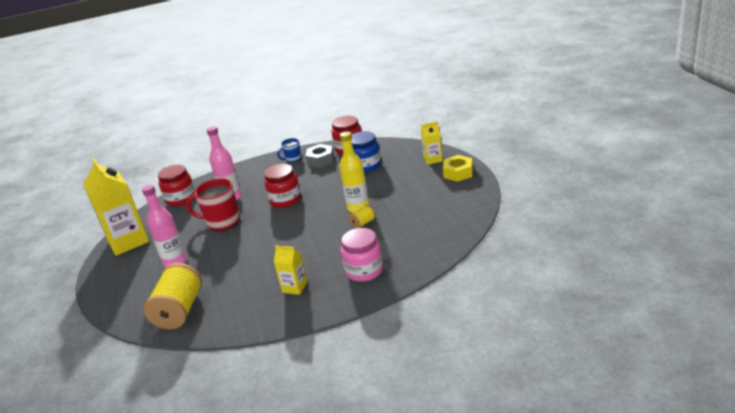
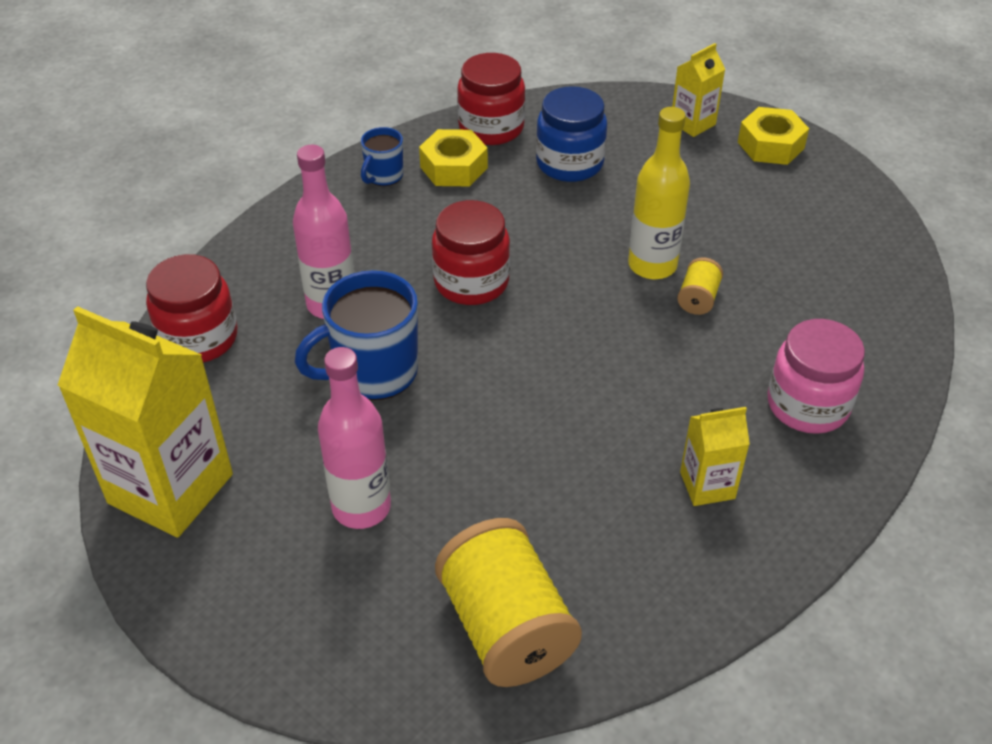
camera: 35 degrees left, 15 degrees up
red mug [186,178,240,231] -> blue mug [295,270,418,400]
grey nut [306,144,334,168] -> yellow nut [419,129,488,186]

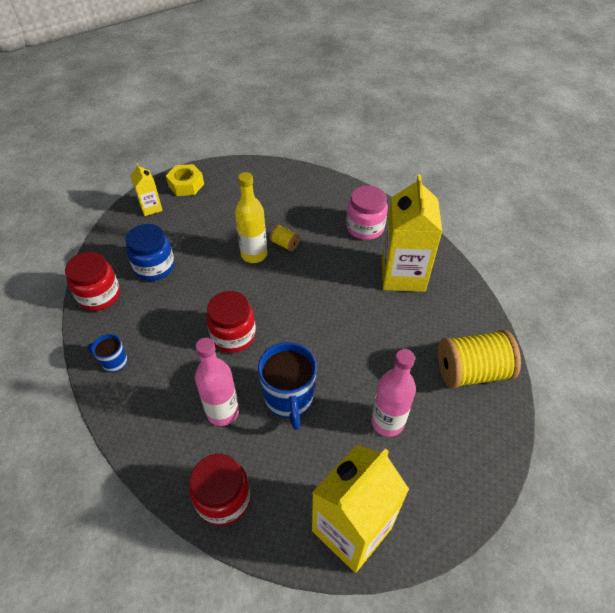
camera: 75 degrees left, 5 degrees up
blue mug [361,127,403,186] -> blue mug turned 150 degrees clockwise [87,334,128,372]
yellow nut [419,129,488,186] -> none
yellow carton [680,407,750,506] -> yellow carton [382,175,442,292], size x2.03

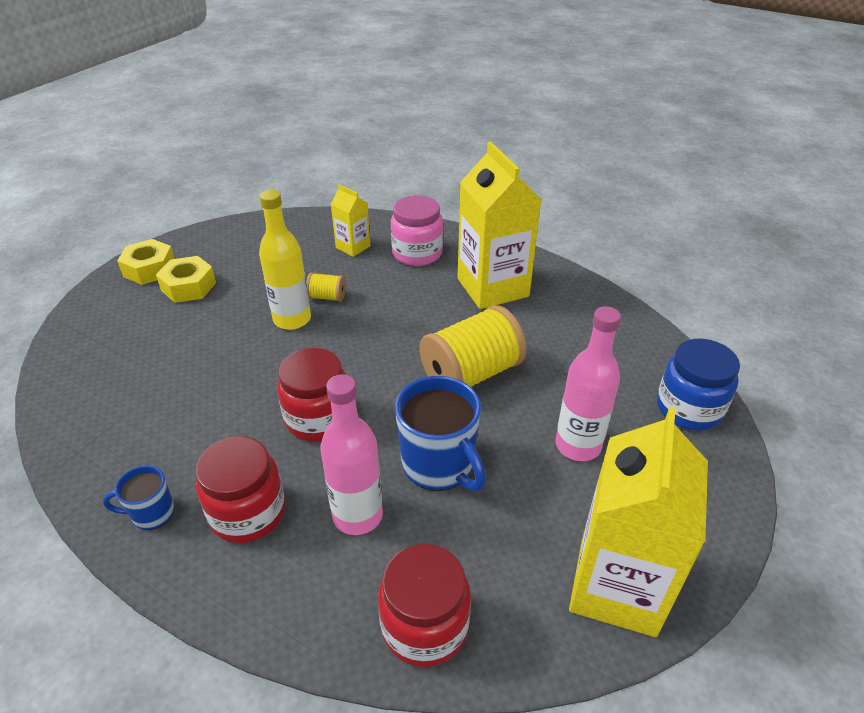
camera: 25 degrees left, 10 degrees down
red jar [65,252,120,311] -> red jar moved to [196,436,285,543]
blue jar [125,224,175,281] -> blue jar moved to [657,339,740,430]
yellow carton [131,163,163,216] -> yellow carton moved to [331,185,371,257]
yellow spool [438,330,521,388] -> yellow spool moved to [420,305,527,387]
none -> yellow nut [156,256,216,303]

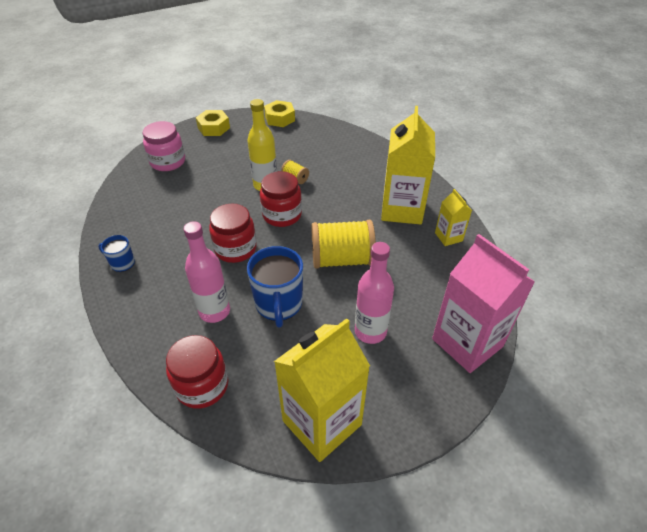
camera: 30 degrees right, 5 degrees up
yellow nut [156,256,216,303] -> yellow nut moved to [264,100,295,127]
red jar [196,436,285,543] -> red jar moved to [260,171,302,227]
yellow carton [331,185,371,257] -> yellow carton moved to [435,189,472,246]
pink jar [391,195,443,266] -> pink jar moved to [143,121,185,171]
blue jar [657,339,740,430] -> pink carton [432,234,535,373]

